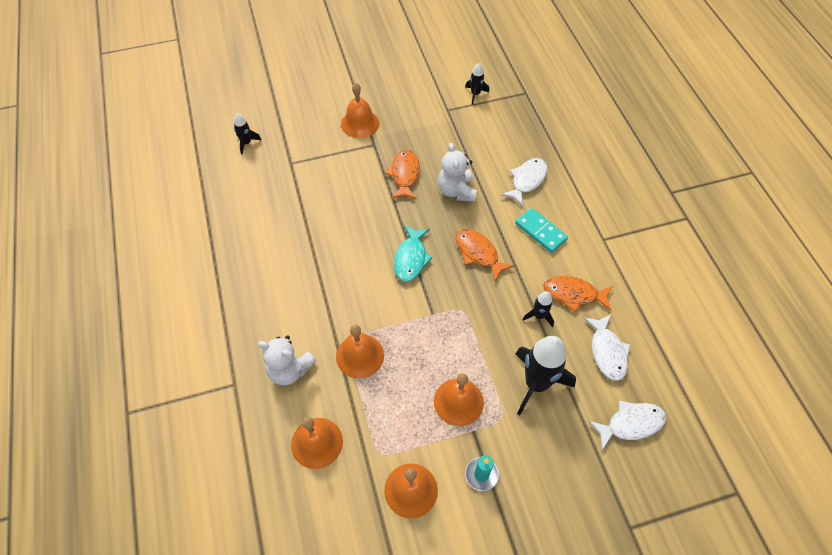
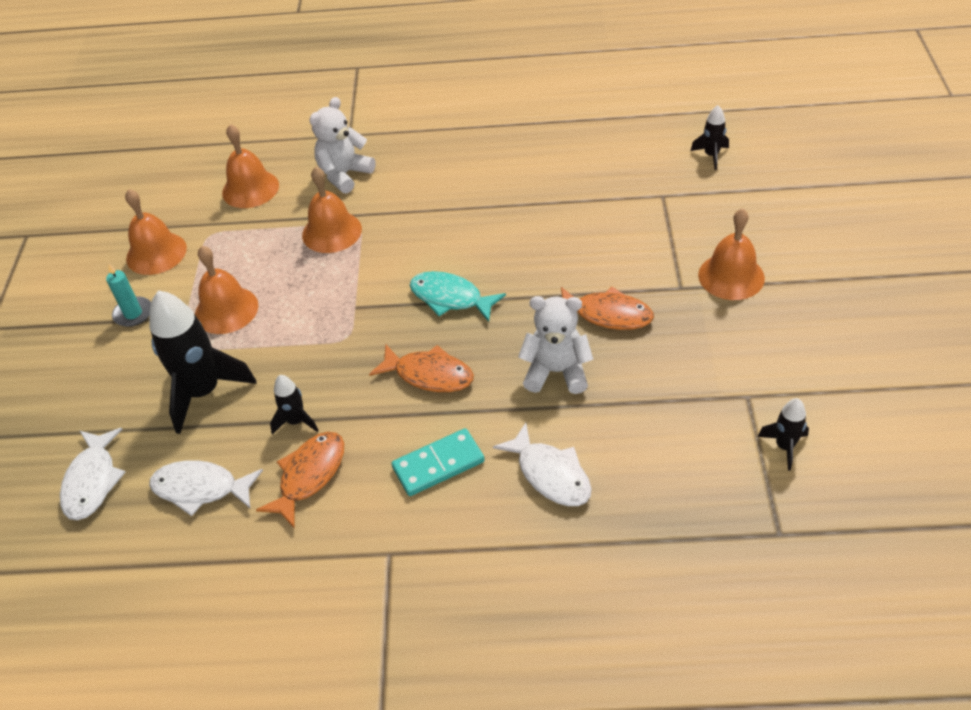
camera: 110 degrees right, 10 degrees down
orange fish [456,229,514,281] -> orange fish turned 45 degrees clockwise [369,344,474,392]

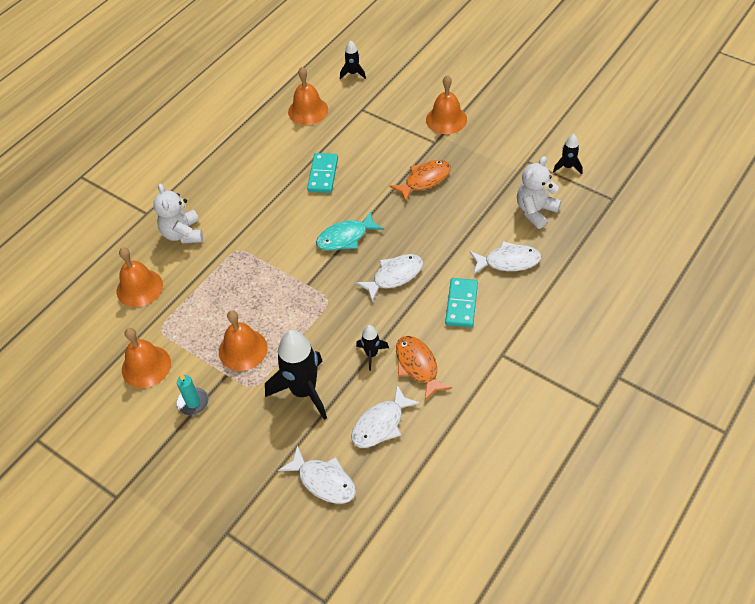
camera: 55 degrees left, 5 degrees up
orange bell [302,167,362,253] -> orange bell moved to [288,67,328,125]
orange fish [369,344,474,392] -> white fish [356,254,423,301]
white teddy bear [518,296,593,394] -> white teddy bear moved to [517,156,561,229]
none -> turquoise domino [307,153,338,193]

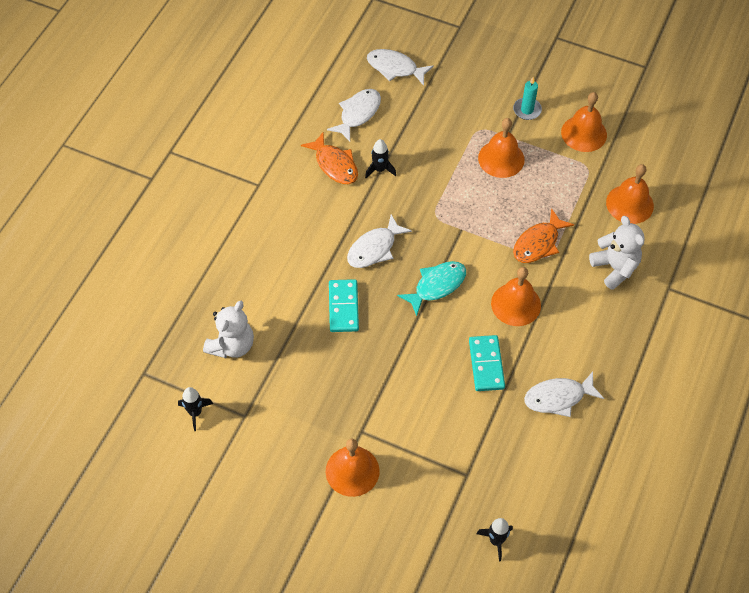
camera: 165 degrees right, 5 degrees up
black rocket [265,330,327,420] -> none
orange bell [288,67,328,125] -> orange bell moved to [491,267,541,326]
orange fish [390,160,451,202] -> orange fish moved to [513,208,574,263]
turquoise domino [445,278,478,327] -> turquoise domino moved to [329,279,359,332]
white fish [470,241,541,274] -> white fish moved to [524,372,604,417]

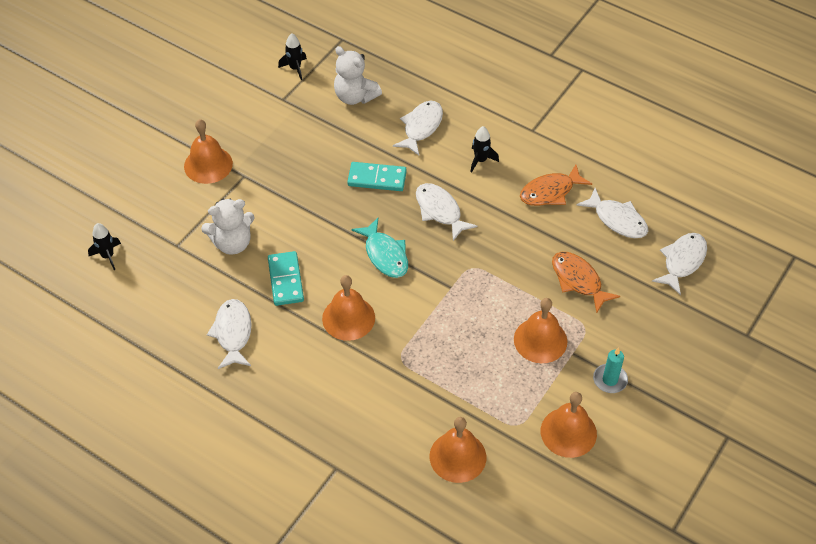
camera: 100 degrees right, 5 degrees down
black rocket [365,139,396,178] -> black rocket moved to [470,126,499,172]
turquoise domino [469,335,505,391] -> turquoise domino turned 75 degrees clockwise [268,251,304,306]
orange fish [513,208,574,263] -> orange fish moved to [552,252,620,313]
white teddy bear [589,216,645,290] -> white teddy bear moved to [201,198,255,255]
none -> white fish [393,101,443,156]

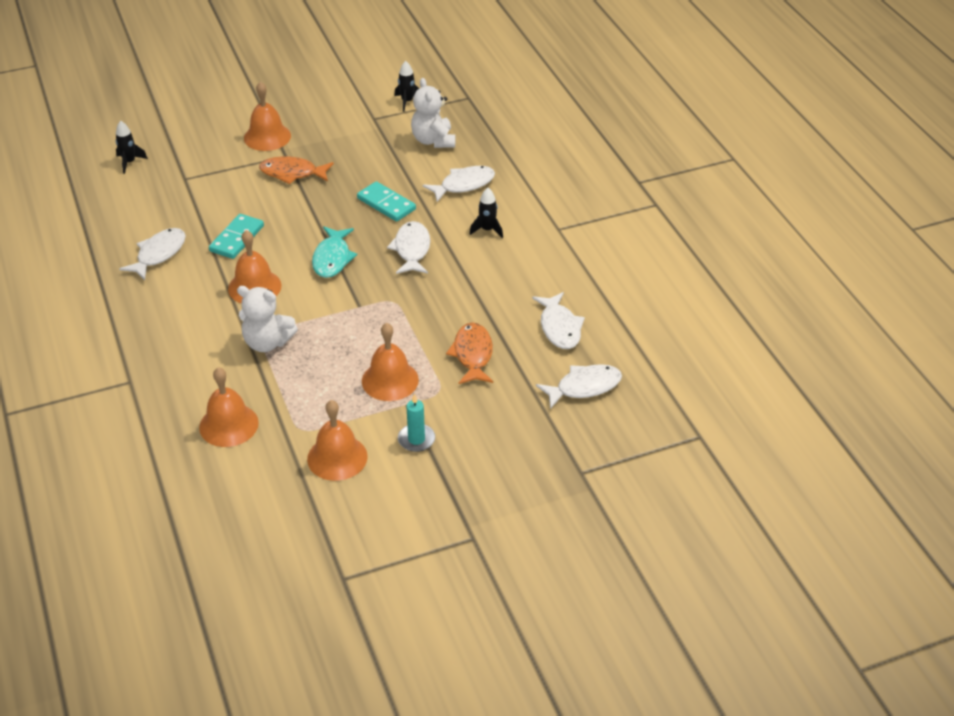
camera: 35 degrees right, 10 degrees down
white teddy bear [201,198,255,255] -> white teddy bear moved to [237,286,298,352]
orange fish [520,165,592,206] -> orange fish moved to [259,156,334,184]

